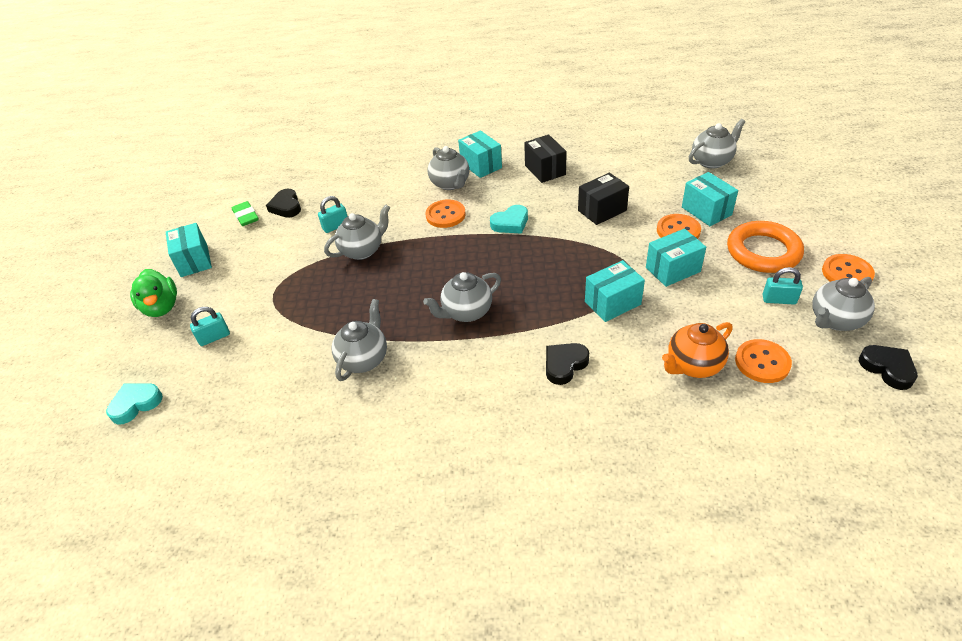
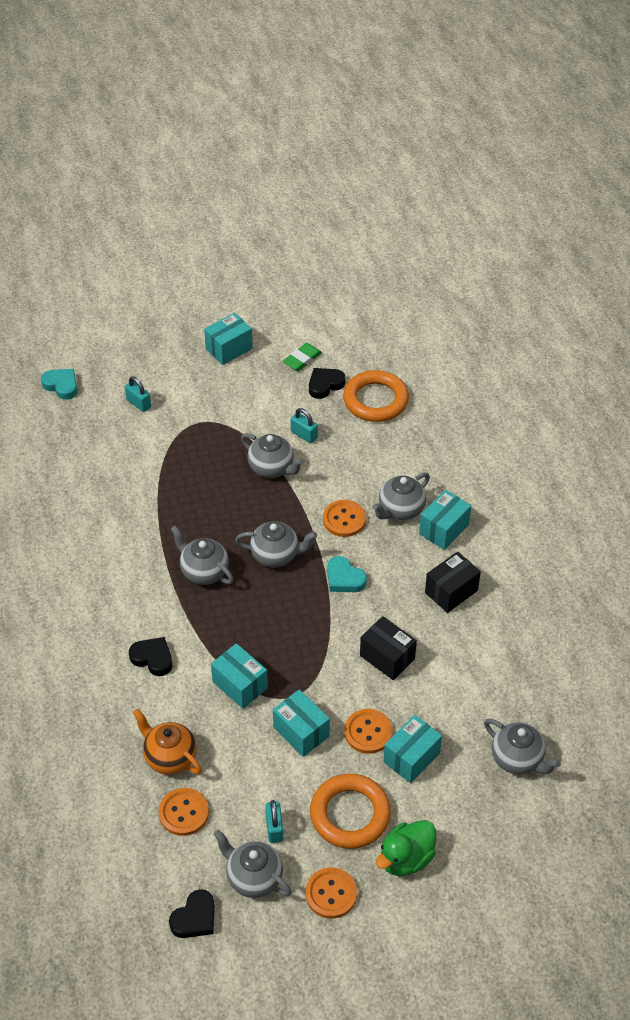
camera: 70 degrees right, 5 degrees up
green duck [130,269,177,317] -> green duck moved to [376,820,436,876]
grey teapot [332,299,387,381] -> grey teapot moved to [235,521,317,567]
none -> orange ring [343,370,409,422]

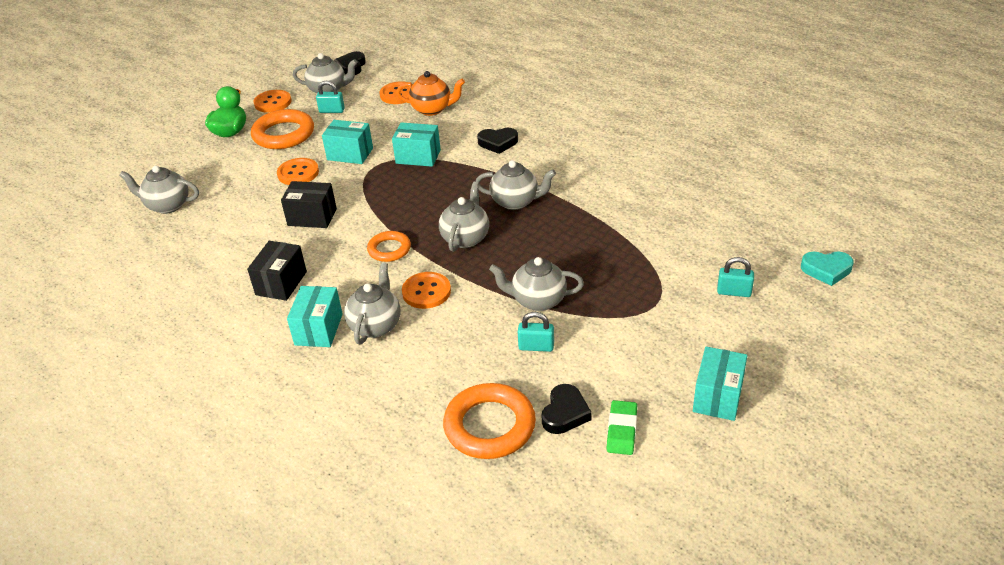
camera: 150 degrees right, 10 degrees down
grey teapot [235,521,317,567] -> grey teapot turned 135 degrees clockwise [439,182,489,252]
turquoise padlock [265,800,283,843] -> turquoise padlock turned 45 degrees counterclockwise [316,81,345,113]
turquoise heart [327,556,367,592] -> orange ring [367,231,411,262]
turquoise box [383,715,442,783] -> none

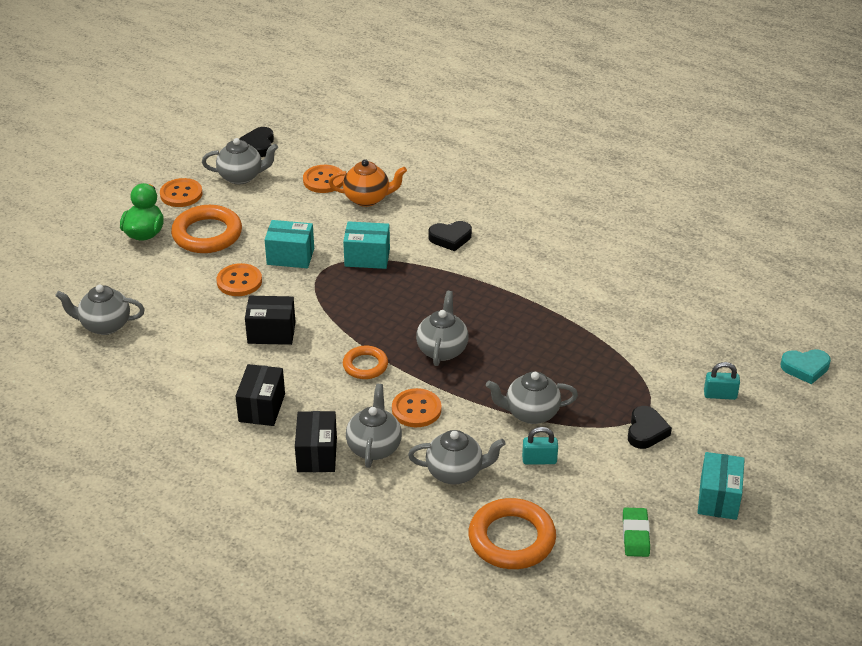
camera: 10 degrees left, 0 degrees up
turquoise box [287,286,343,347] -> black box [295,411,337,472]
turquoise padlock [316,81,345,113] -> none
grey teapot [475,160,556,210] -> grey teapot moved to [408,430,506,485]
black heart [542,384,592,434] -> black heart moved to [628,406,672,449]

